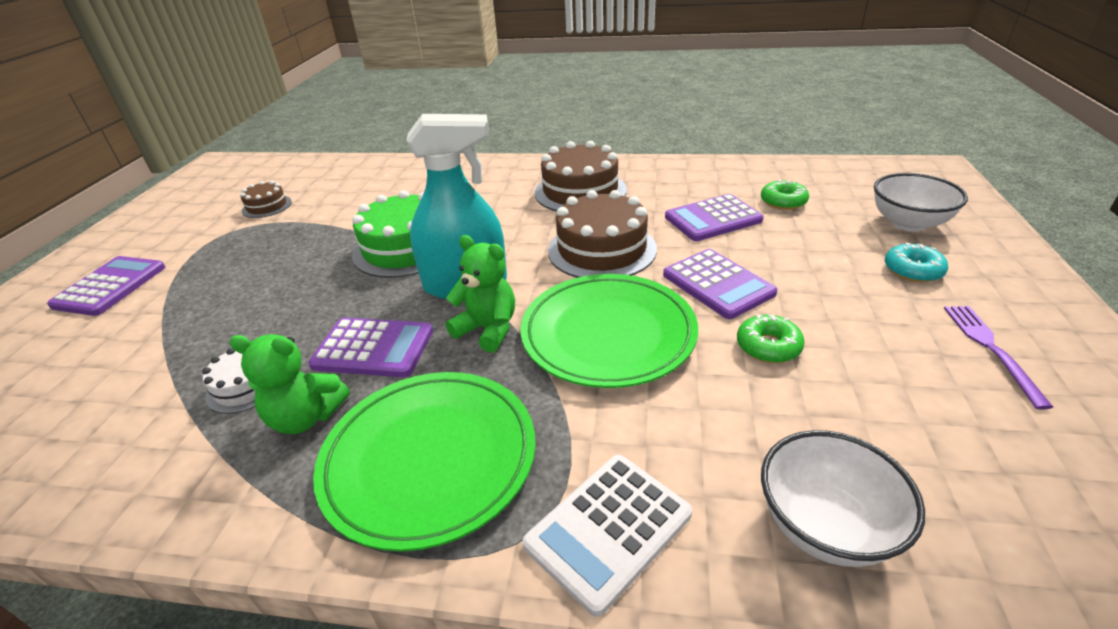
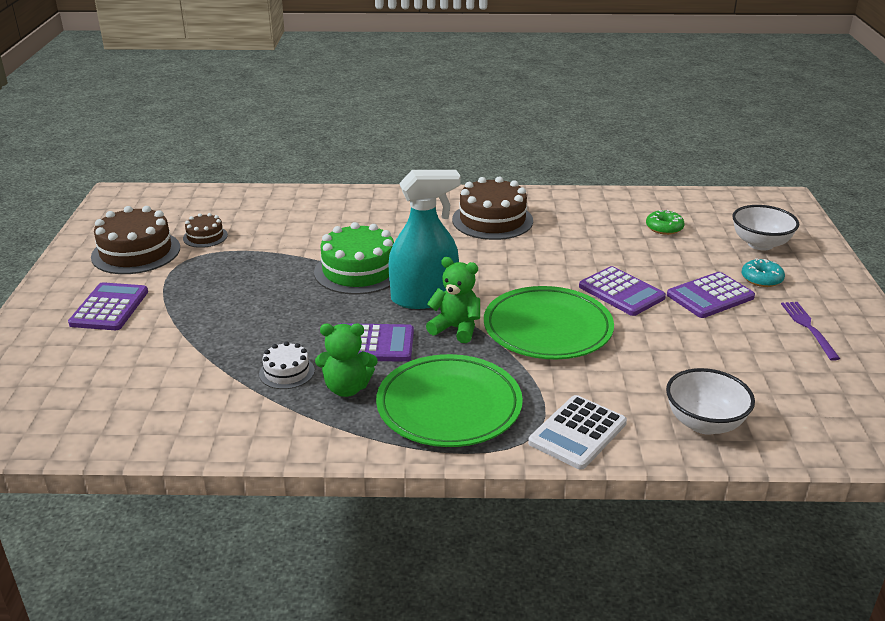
camera: 10 degrees left, 5 degrees down
brown cake [548,190,657,278] -> brown cake moved to [91,206,180,274]
purple calculator [665,194,763,241] -> purple calculator moved to [667,272,755,318]
green donut [737,314,805,363] -> none

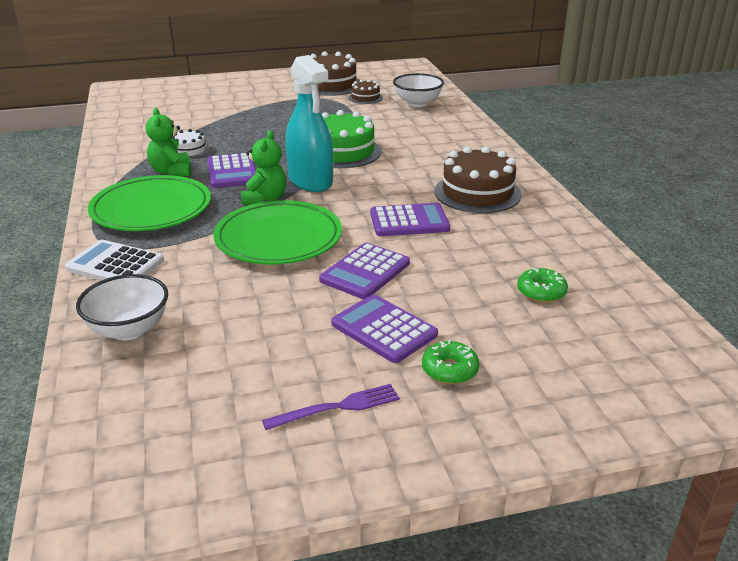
camera: 75 degrees right, 0 degrees up
purple calculator [68,282,148,330] -> purple calculator moved to [370,203,450,236]
white bowl [732,205,799,251] -> white bowl moved to [393,73,444,107]
turquoise donut [742,259,785,287] -> green donut [422,340,479,384]

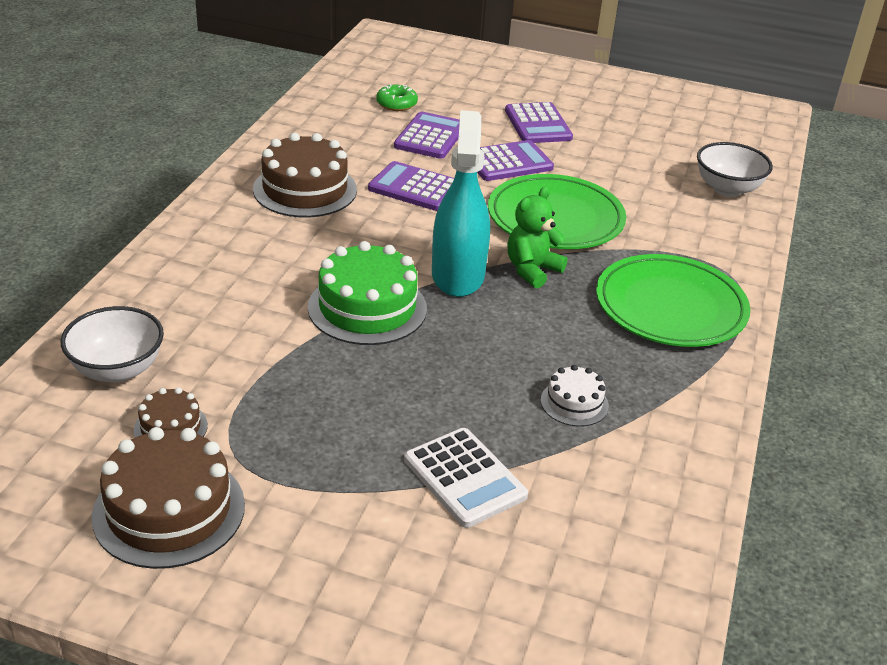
camera: 150 degrees left, 5 degrees up
white calculator [65,240,164,280] -> white calculator moved to [404,428,528,528]
green teddy bear [146,108,191,176] -> none
purple calculator [207,153,256,188] -> purple calculator moved to [394,112,460,159]
purple fork [262,384,400,430] -> none
green donut [422,340,479,384] -> none

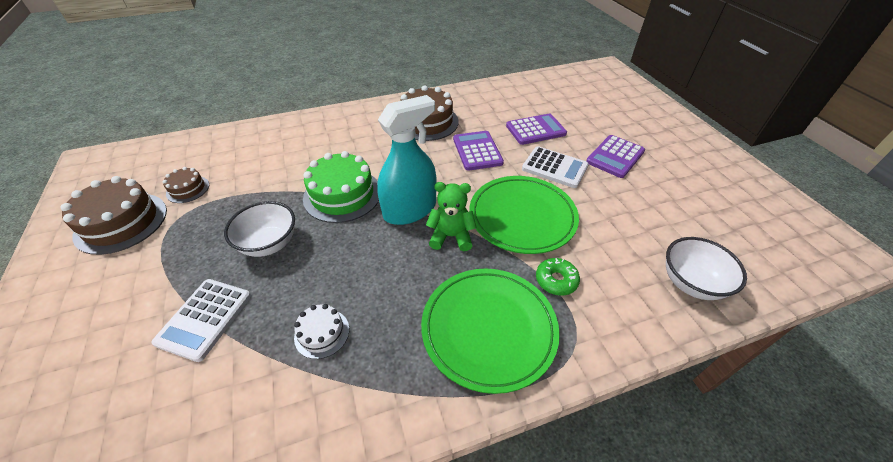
camera: 55 degrees right, 10 degrees up
white bowl [61,306,164,383] -> white bowl moved to [224,201,295,257]
green donut [376,84,418,111] -> green donut moved to [536,258,580,296]
purple calculator [477,140,554,181] -> white calculator [522,146,589,188]

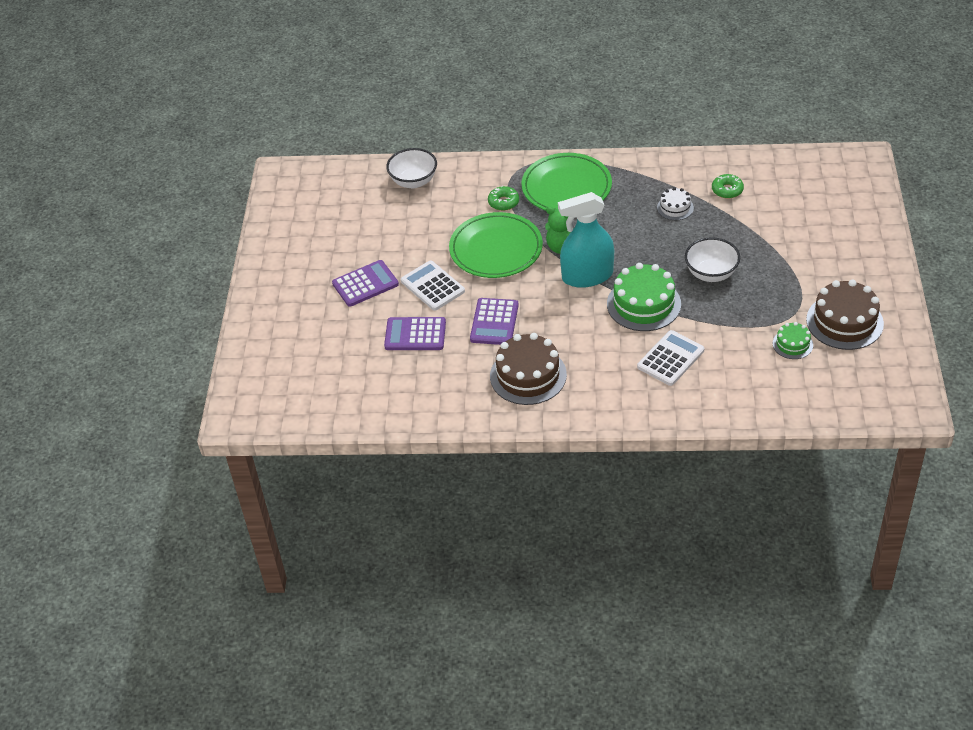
camera: 155 degrees left, 0 degrees up
white calculator [151,279,251,362] -> white calculator moved to [637,330,704,386]
brown cake [162,167,209,203] -> green cake [773,322,813,359]
none -> green donut [712,174,744,199]

